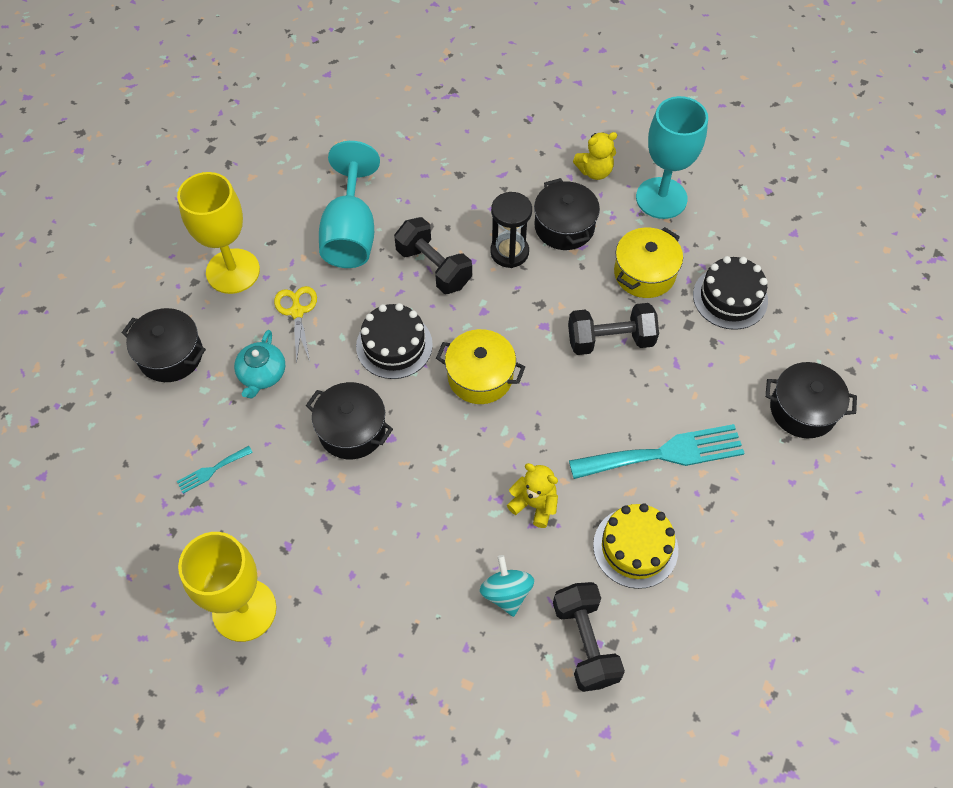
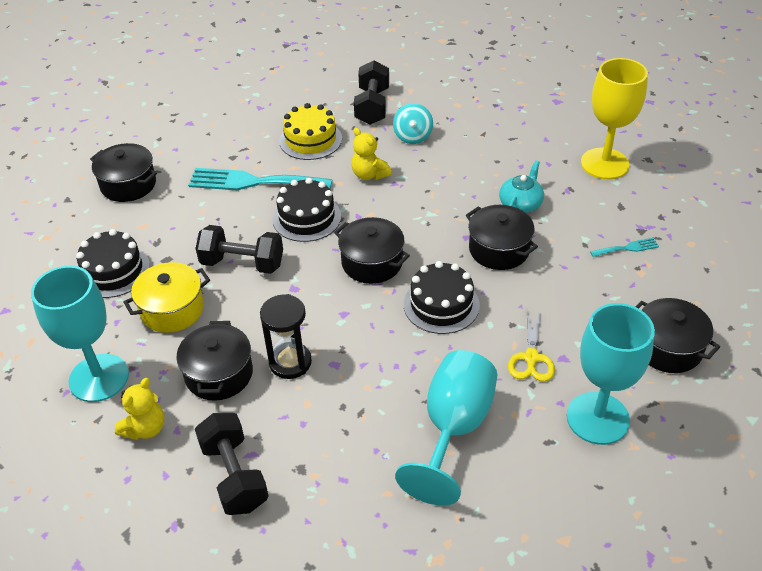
camera: 160 degrees left, 15 degrees down
yellow goblet [177,172,260,294] -> turquoise goblet [567,303,655,445]
turquoise teapot [234,330,285,399] -> turquoise teapot moved to [499,160,544,213]
black dumbbell [394,217,472,294] -> black dumbbell moved to [195,413,269,515]
yellow pot [436,329,525,404] -> black pot [334,217,410,284]
yellow teddy bear [573,132,617,180] -> yellow teddy bear turned 120 degrees clockwise [115,378,165,440]
none -> black cake [272,178,341,242]

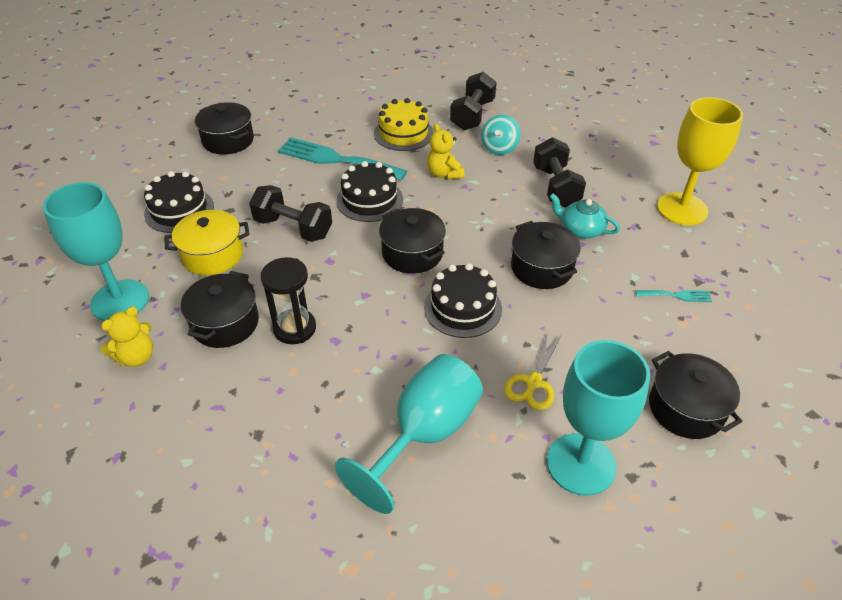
camera: 15 degrees right, 0 degrees up
black dumbbell [195,413,269,515] -> black dumbbell moved to [533,137,586,208]
turquoise teapot [499,160,544,213] -> turquoise teapot turned 105 degrees counterclockwise [549,193,620,239]

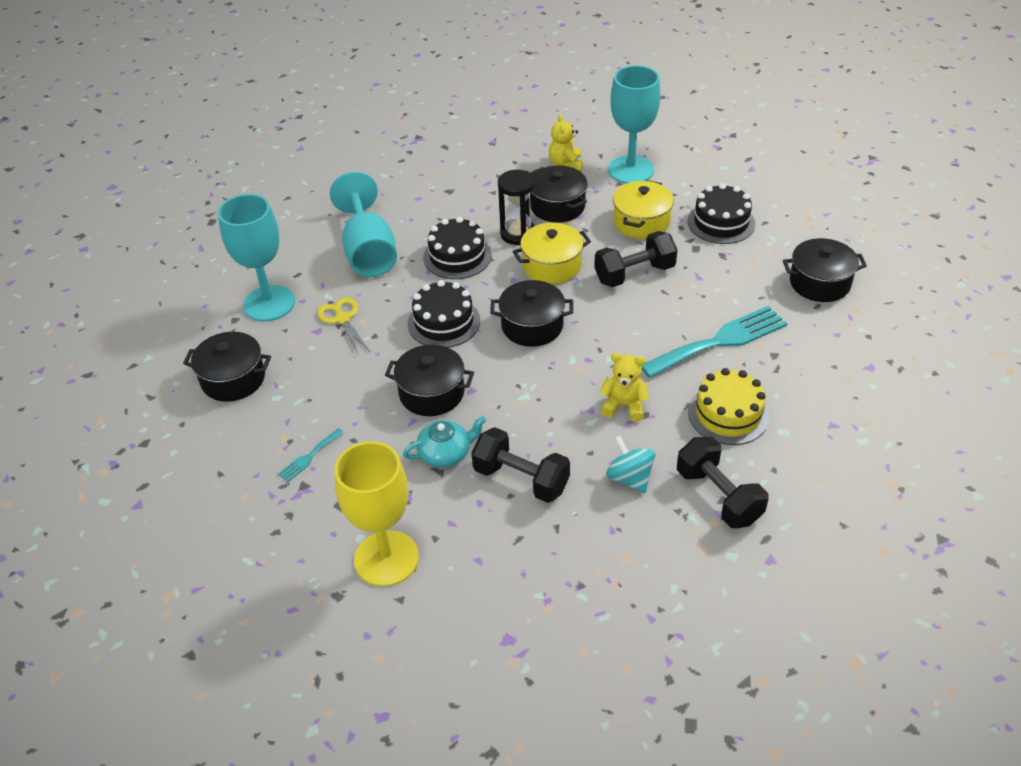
camera: 130 degrees right, 0 degrees up
black cake [336,161,403,222] -> black cake moved to [423,217,491,279]
none -> yellow pot [513,223,591,284]

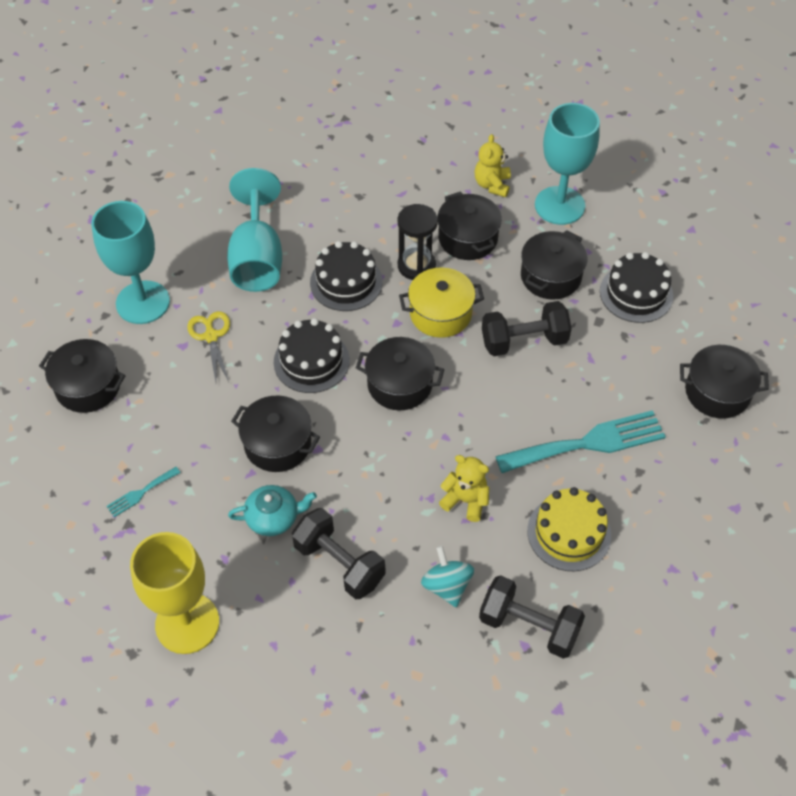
camera: 10 degrees right, 10 degrees up
yellow pot [613,180,674,239] -> black pot [521,230,587,300]
black dumbbell [677,437,769,528] -> black dumbbell turned 45 degrees counterclockwise [479,575,585,659]

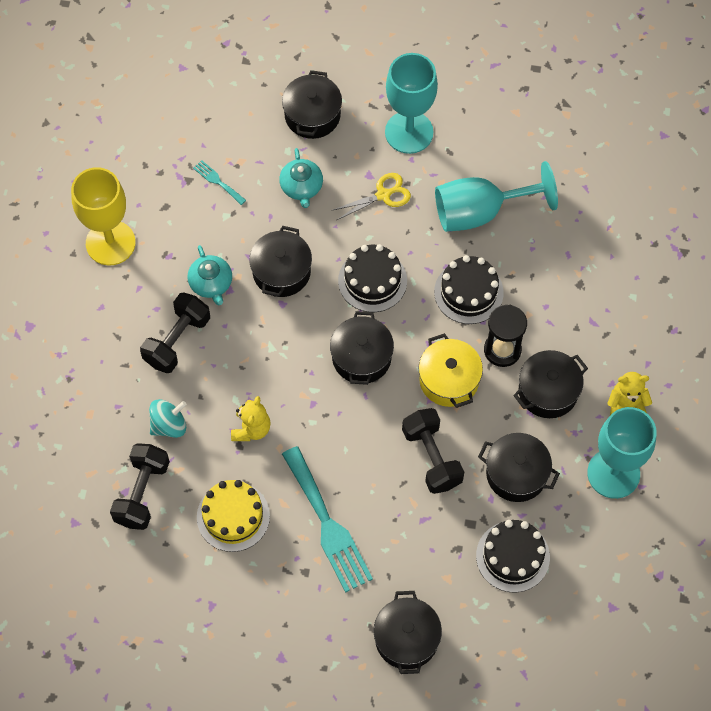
camera: 80 degrees right, 10 degrees up
none -> turquoise teapot [279,148,323,208]

